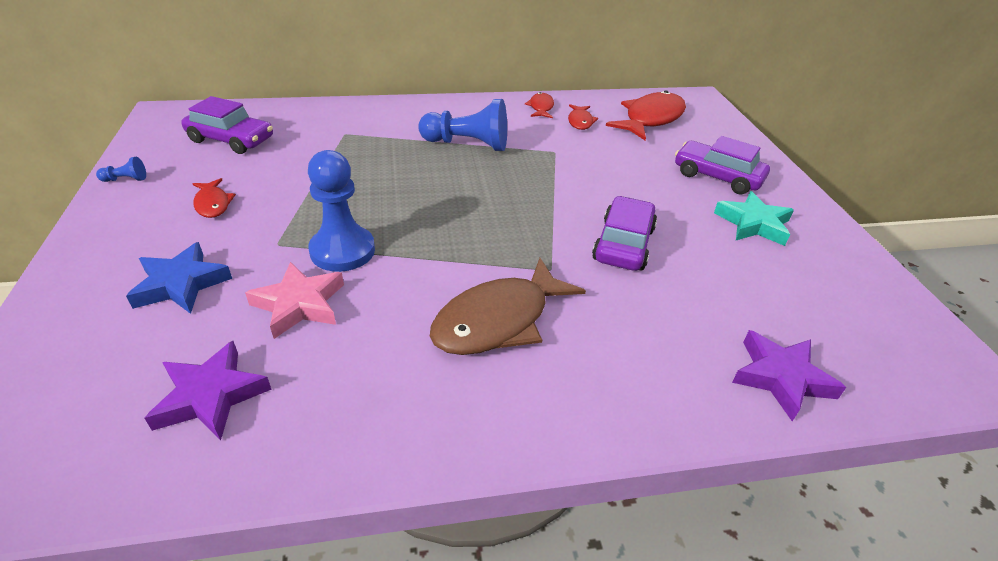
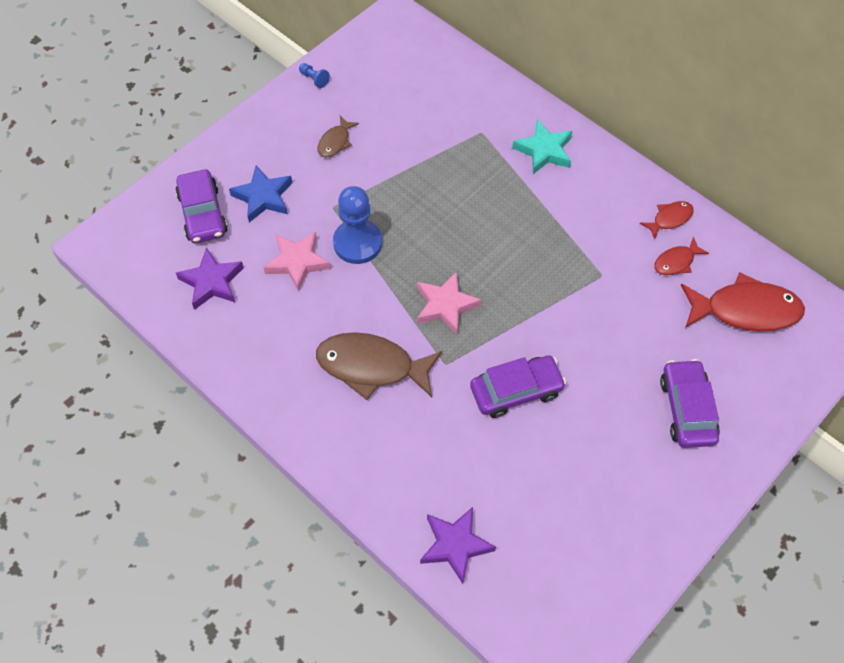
camera: 55 degrees right, 20 degrees up
purple car [181,96,273,154] -> purple car moved to [175,169,228,243]
red fish [193,178,236,218] -> brown fish [318,116,359,158]
blue pawn [418,99,507,151] -> none
turquoise star [714,191,794,246] -> turquoise star moved to [512,120,572,174]
none -> pink star [417,271,481,335]

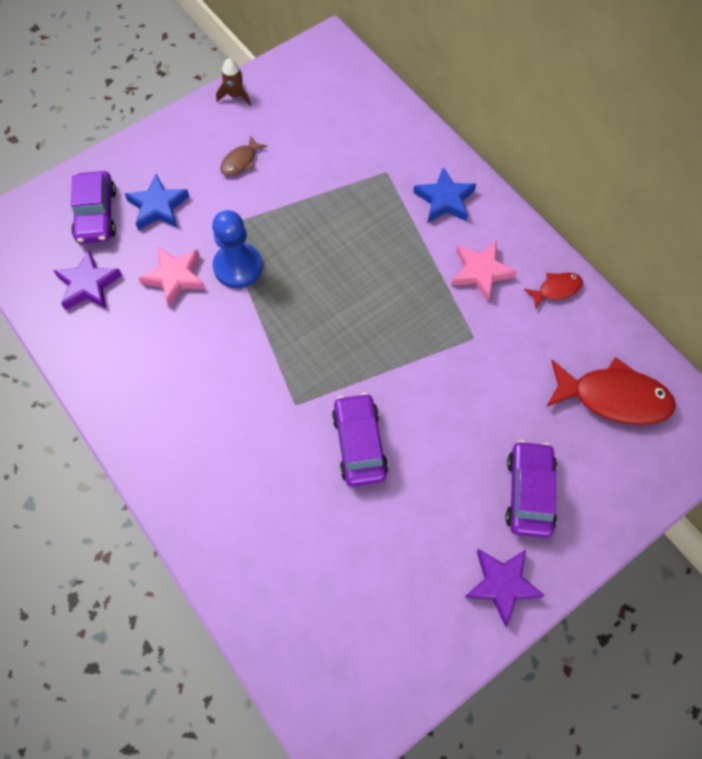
camera: 10 degrees right, 5 degrees up
blue pawn [299,63,330,88] -> brown rocket [216,58,251,105]
brown fish [316,332,442,400] -> none
pink star [417,271,481,335] -> pink star moved to [451,241,517,301]
purple star [420,507,496,584] -> purple star moved to [465,549,545,627]
purple car [470,355,566,418] -> purple car turned 90 degrees counterclockwise [332,393,388,487]
turquoise star [512,120,572,174] -> blue star [413,167,476,222]
red fish [654,236,709,275] -> none

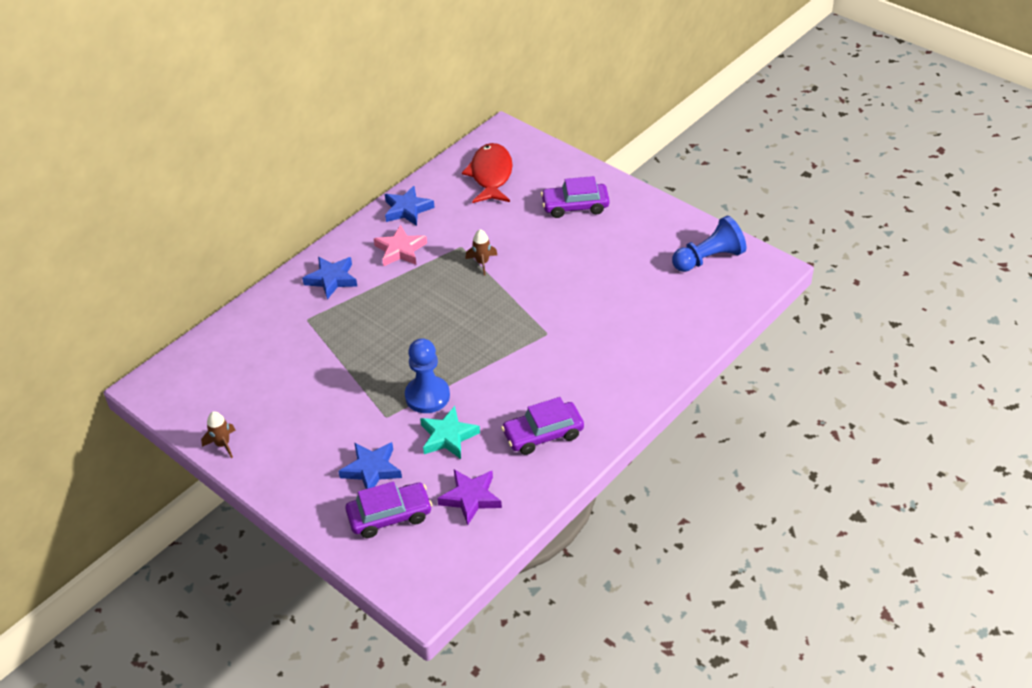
camera: 100 degrees left, 20 degrees down
pink star [138,247,206,307] -> turquoise star [420,406,480,459]
brown fish [220,135,267,176] -> none
purple car [332,393,388,487] -> purple car moved to [501,397,584,455]
purple star [465,549,545,627] -> none
red fish [524,273,583,308] -> blue star [385,186,435,226]
none -> brown rocket [465,229,497,275]
none -> blue pawn [672,216,746,272]

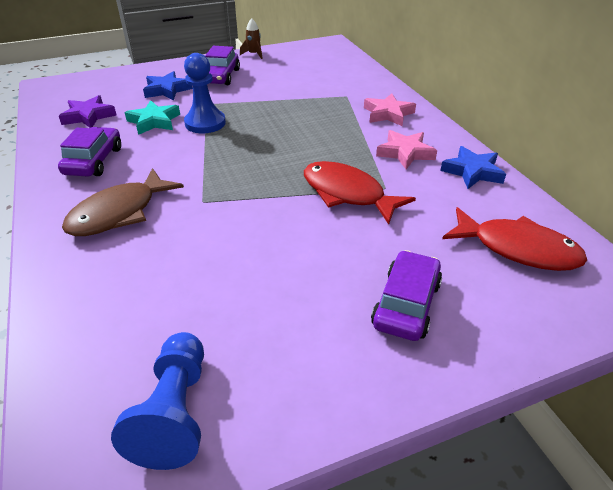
camera: 115 degrees right, 5 degrees down
blue star [302,257,357,299] -> pink star [364,93,416,126]
purple car [346,481,432,538] -> purple car moved to [205,46,240,85]
brown rocket [465,229,497,275] -> red fish [304,161,416,224]
none -> brown fish [62,168,184,236]

